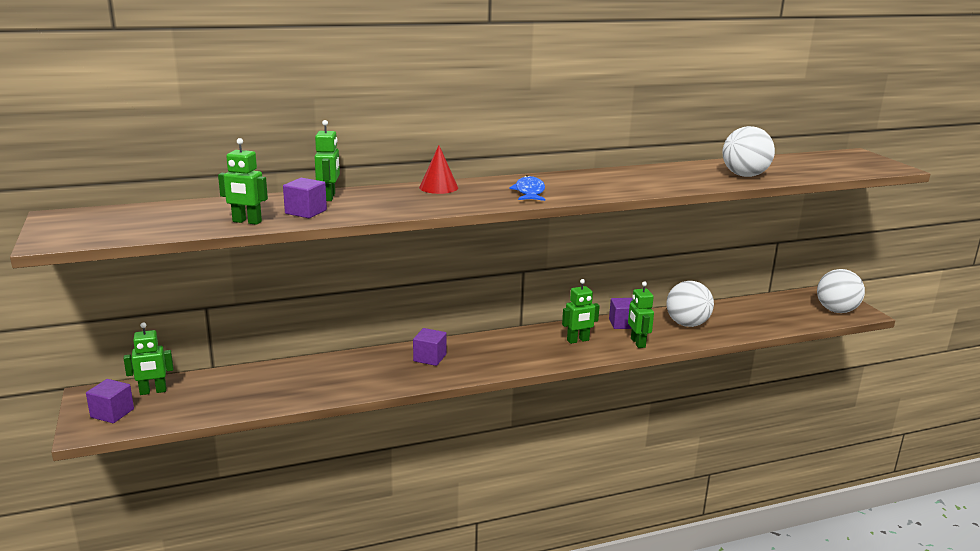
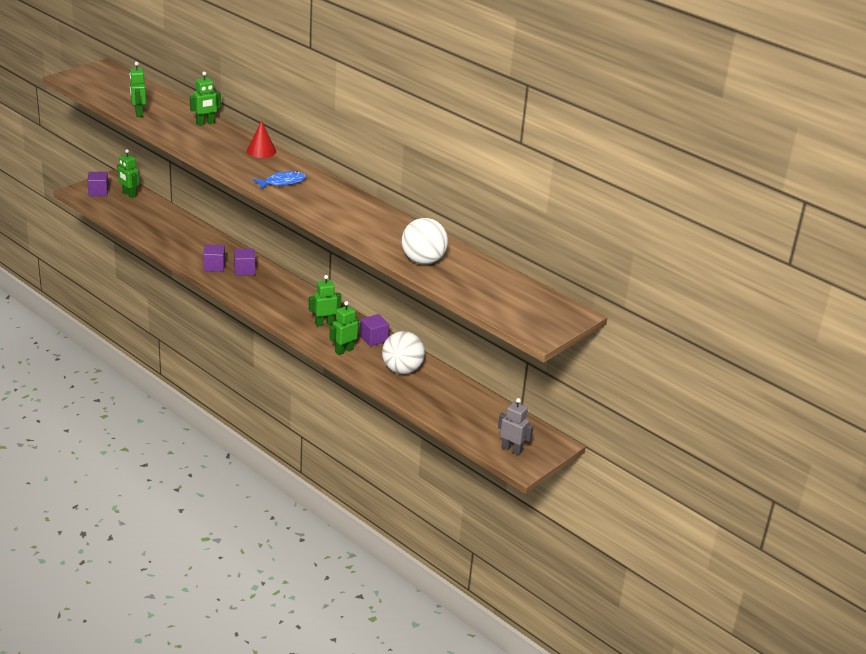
camera: 60 degrees right, 10 degrees up
purple cube [283,178,327,218] -> purple cube moved to [203,244,225,272]
green robot [562,279,600,344] -> green robot turned 120 degrees clockwise [309,275,341,327]
white ball [817,269,865,313] -> grey robot [498,398,533,455]

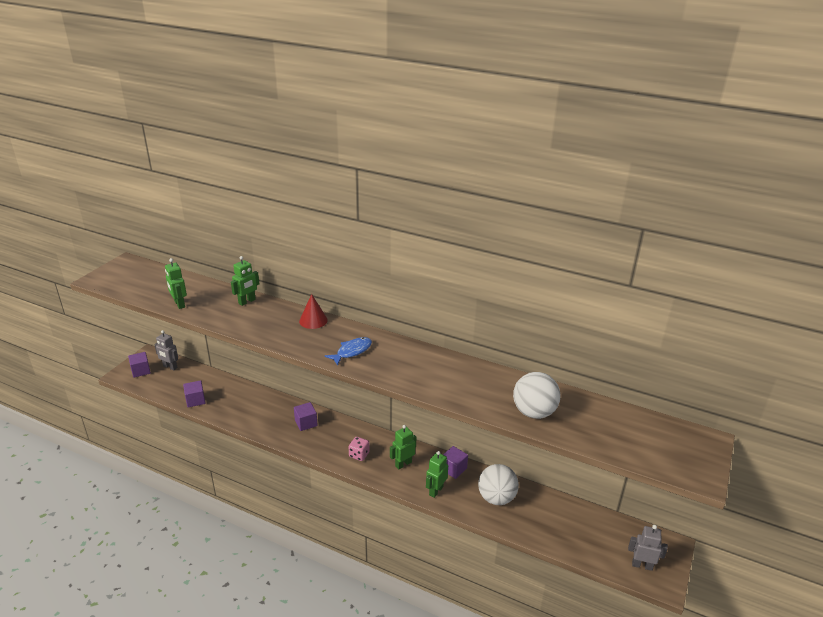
camera: 15 degrees left, 0 degrees up
green robot [117,149,139,198] -> grey robot [154,330,178,370]
purple cube [203,244,225,272] -> purple cube moved to [183,380,205,407]
none -> pink dice [349,437,370,461]

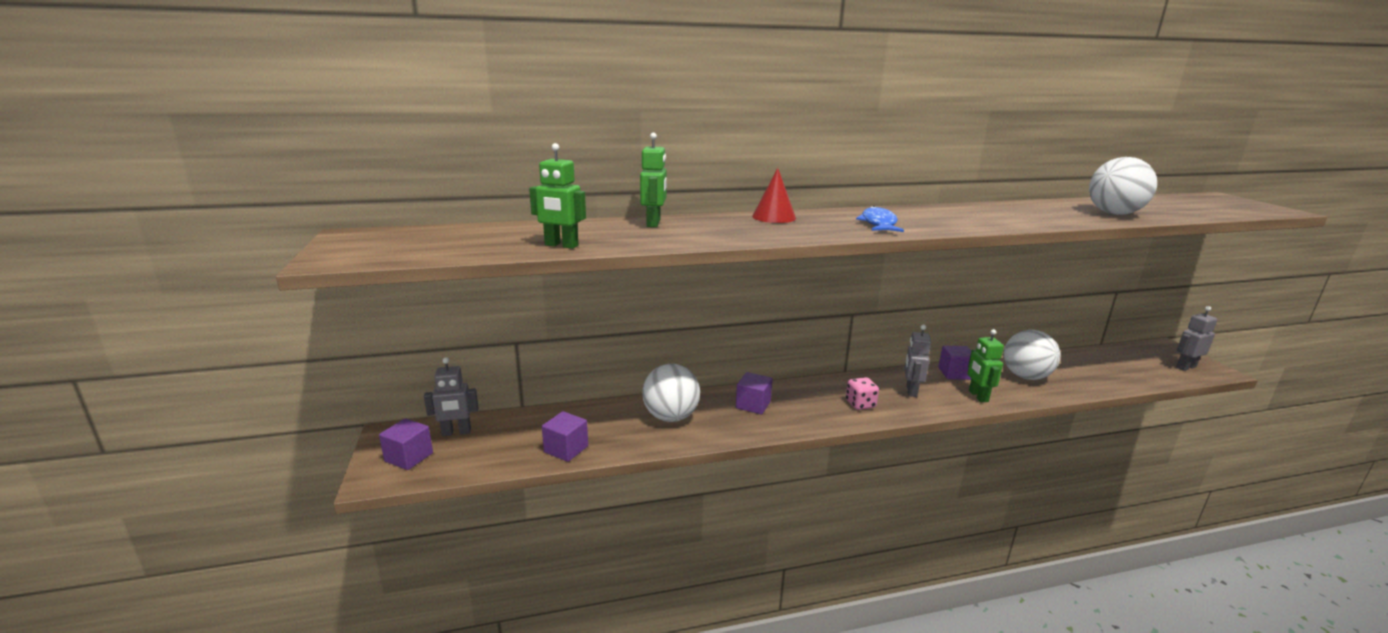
camera: 40 degrees left, 10 degrees down
green robot [390,425,416,469] -> grey robot [904,325,931,397]
none -> white ball [642,364,700,422]

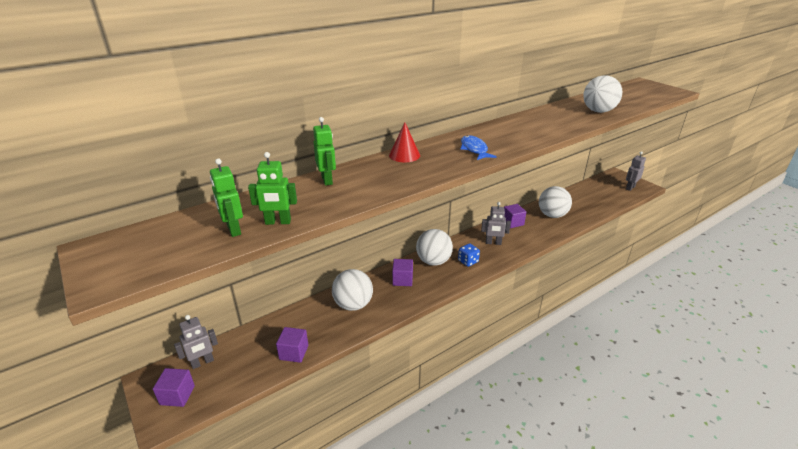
camera: 20 degrees left, 10 degrees up
pink dice [846,377,879,410] -> blue dice [458,243,480,267]
grey robot [904,325,931,397] -> grey robot turned 75 degrees counterclockwise [481,202,511,245]
green robot [968,329,1004,402] -> green robot moved to [210,158,243,237]
none -> white ball [416,229,453,266]

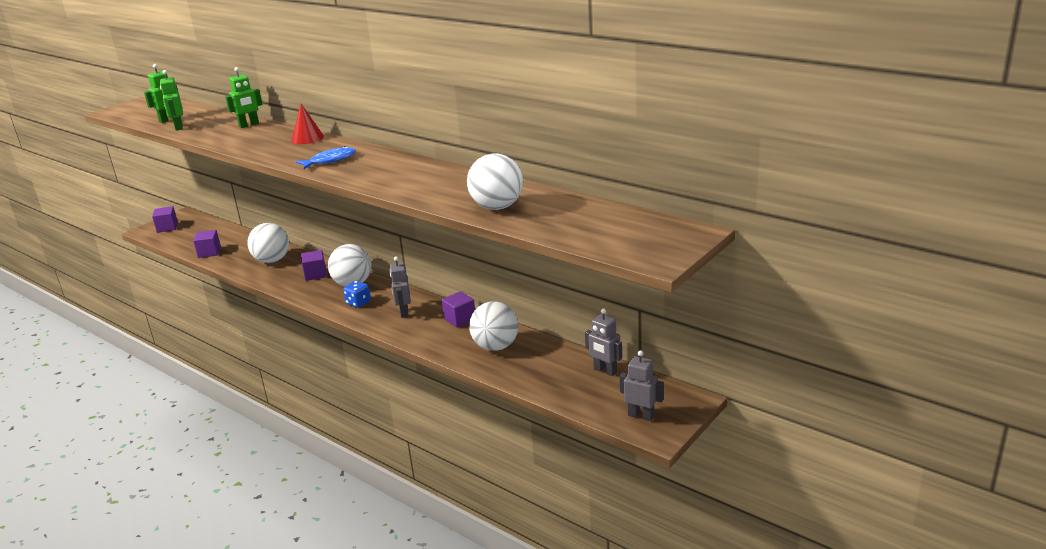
camera: 75 degrees right, 5 degrees down
grey robot [174,315,218,369] -> grey robot moved to [585,308,622,376]

